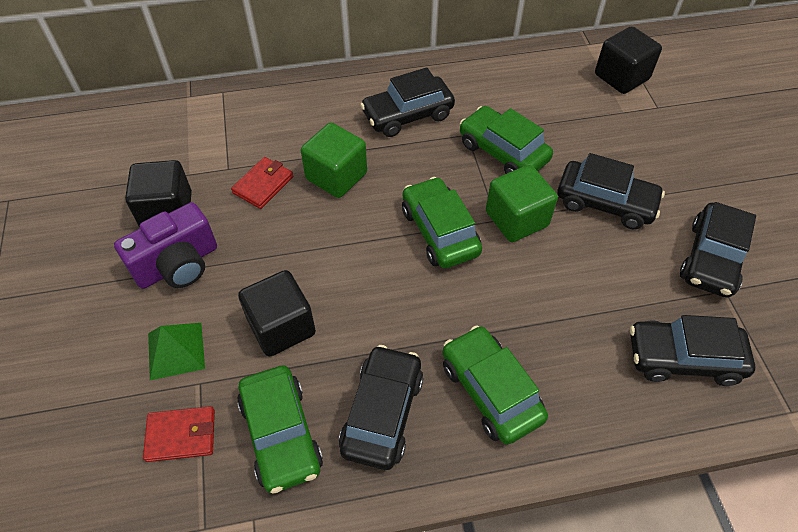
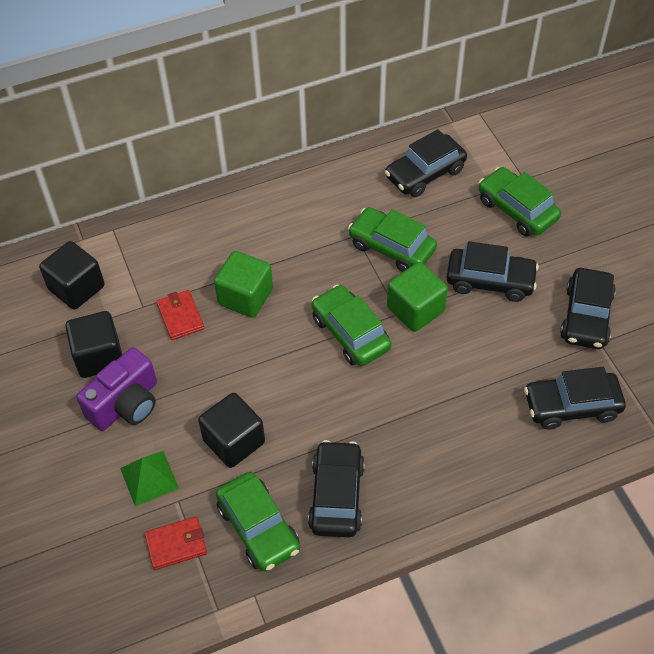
camera: 10 degrees left, 0 degrees up
red wallet [231,157,293,209] -> red wallet turned 45 degrees counterclockwise [156,290,204,340]
black car [360,67,455,137] -> black car moved to [385,129,467,197]
green car [443,325,548,445] -> green car moved to [479,167,561,237]
black cube [595,26,662,94] -> black cube moved to [39,241,104,310]

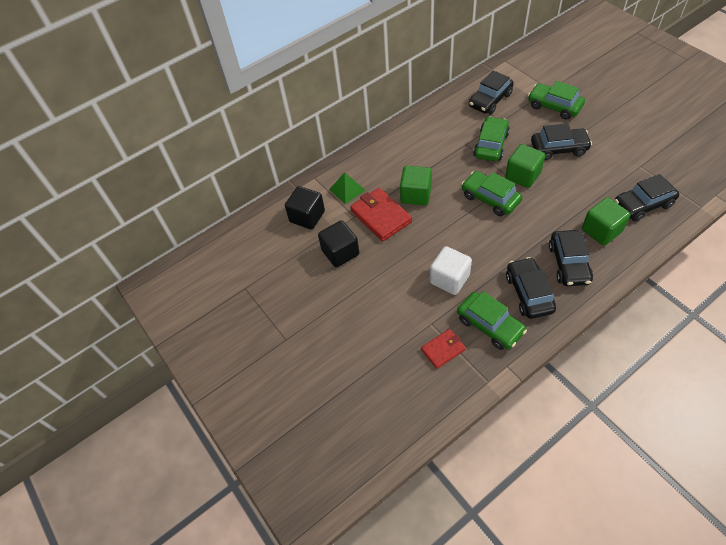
camera: 10 degrees left, 0 degrees up
purple camera [76,347,157,431] -> none
green pyramid [120,451,179,506] -> green pyramid moved to [329,172,365,204]
red wallet [156,290,204,340] -> red wallet [350,188,412,241], size x1.68
black cube [198,393,265,468] -> white cube [430,246,472,295]
green car [348,207,437,272] -> green car turned 90 degrees clockwise [473,116,510,161]
black car [560,268,616,349] -> black car moved to [549,230,593,286]
none -> green cube [582,197,631,246]

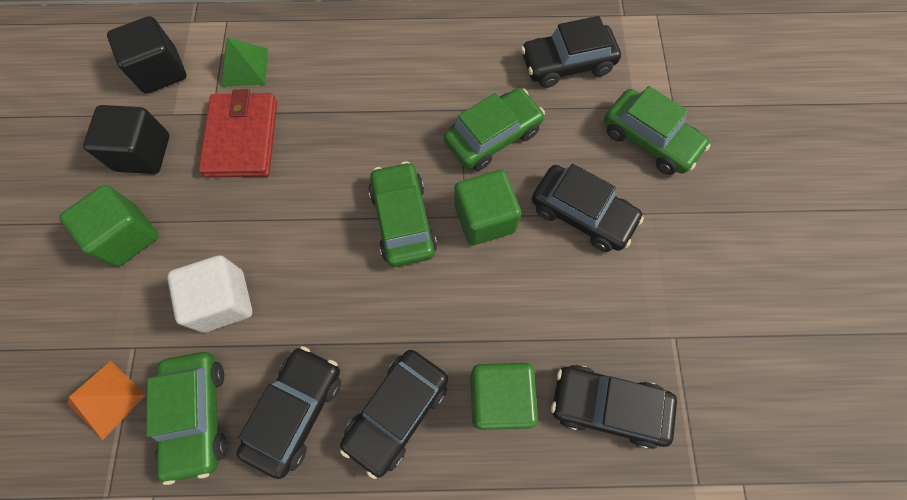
camera: 30 degrees right, 15 degrees up
green cube [400,166,432,205] -> green cube moved to [59,185,159,267]
red wallet [421,329,466,369] -> orange pyramid [68,361,145,440]
green car [528,81,585,120] -> green car turned 150 degrees clockwise [604,86,710,175]

